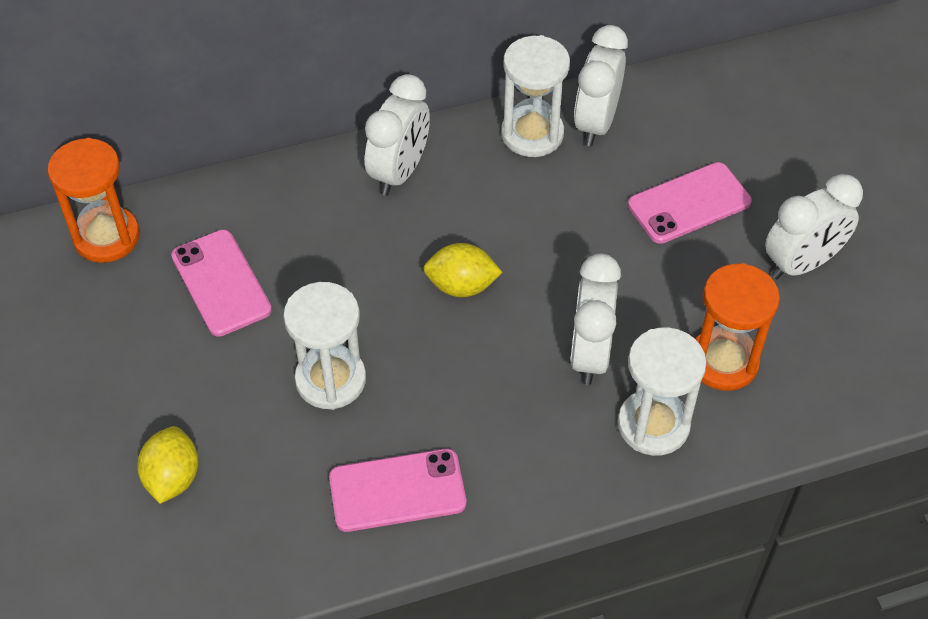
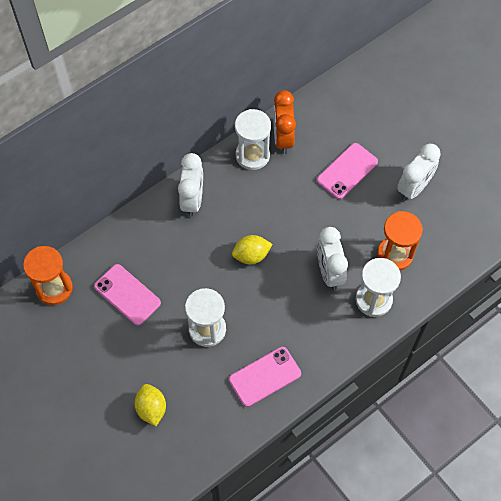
camera: 20 degrees left, 10 degrees up
white clock [574,25,628,146] -> orange clock [273,90,296,154]

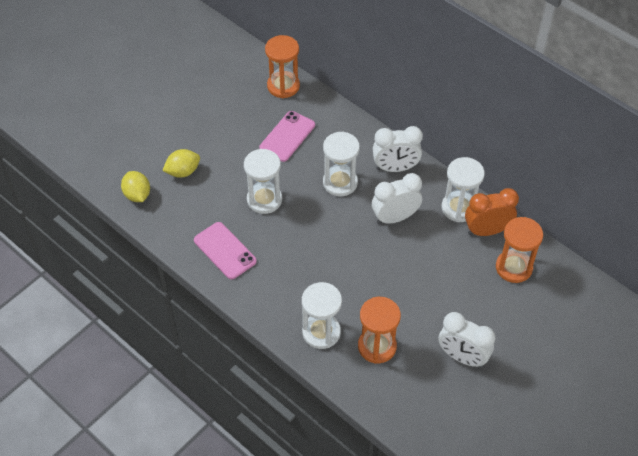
camera: 80 degrees right, 10 degrees down
yellow lemon [232,235,272,264] -> yellow lemon moved to [121,171,150,202]
pink phone [317,143,378,199] -> none
white clock [317,227,348,290] -> white clock moved to [372,173,422,224]
none -> white hourglass [323,132,360,196]
none -> orange hourglass [496,217,543,283]

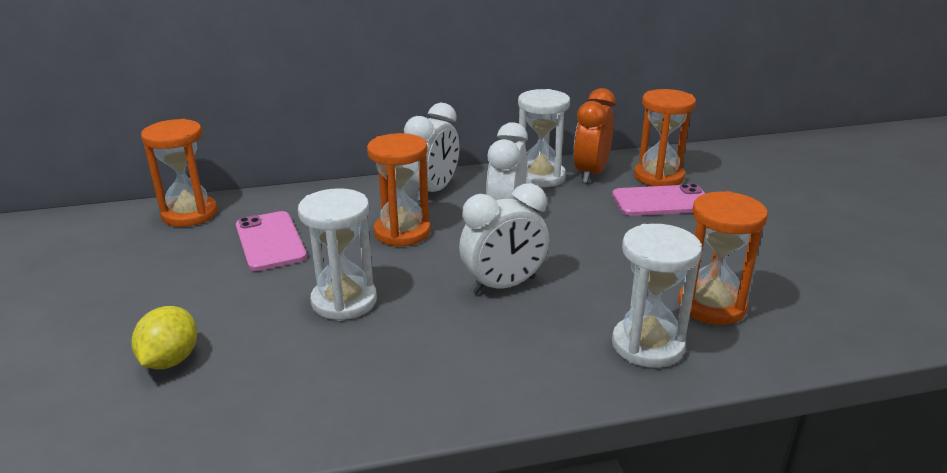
camera: 55 degrees left, 25 degrees down
yellow lemon [121,171,150,202] -> none
pink phone [194,222,257,279] -> pink phone moved to [612,184,705,216]
white hourglass [323,132,360,196] -> orange hourglass [367,133,431,247]
white clock [439,312,495,367] -> white clock moved to [459,183,549,294]

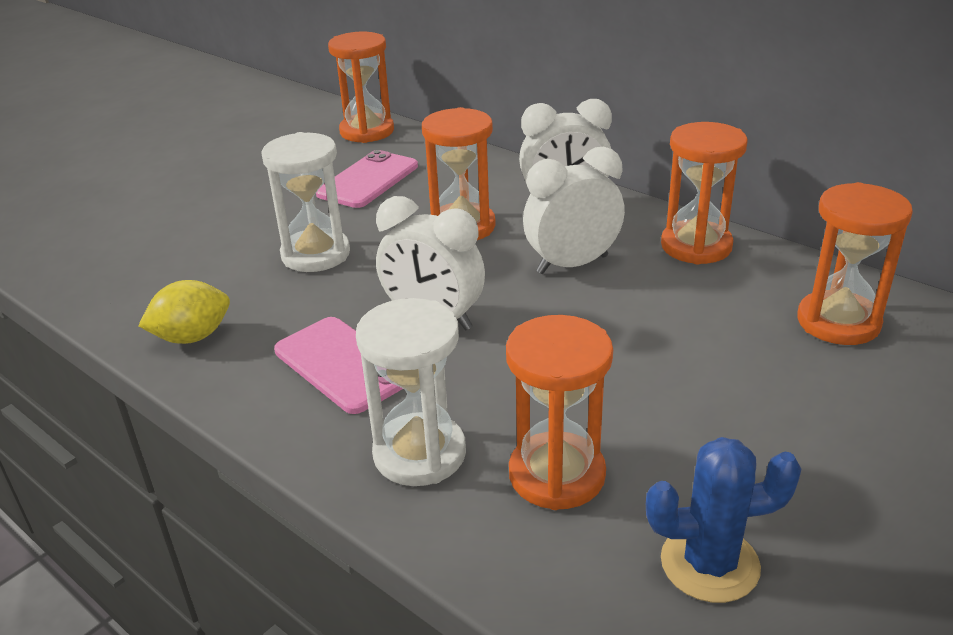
camera: 55 degrees right, 5 degrees up
yellow lemon [131,306,197,369] -> yellow lemon moved to [138,280,230,344]
white hourglass [518,89,570,187] -> orange hourglass [661,122,748,264]
orange clock [573,88,616,183] -> none
pink phone [612,184,705,216] -> pink phone moved to [274,317,403,414]
none -> blue cactus [646,437,802,603]

